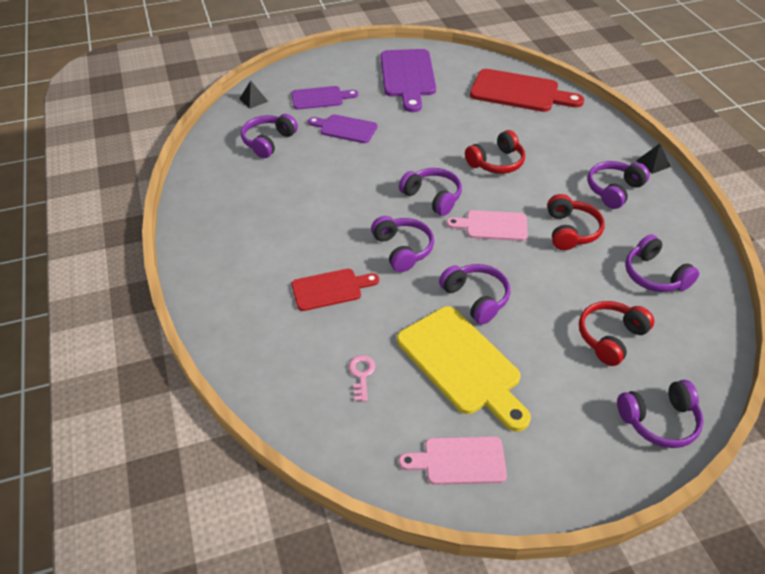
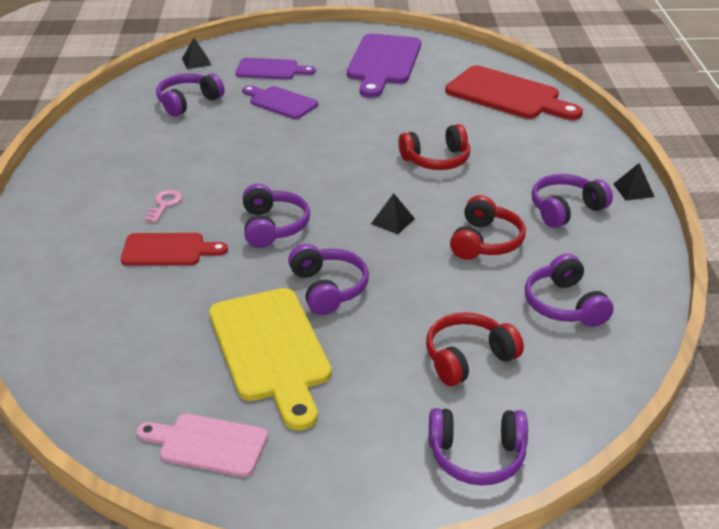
camera: 15 degrees right, 10 degrees down
pink key [348,355,375,402] -> pink key moved to [145,190,182,223]
purple headphones [399,168,462,216] -> none
pink cutting board [446,210,528,241] -> black pyramid [371,193,415,234]

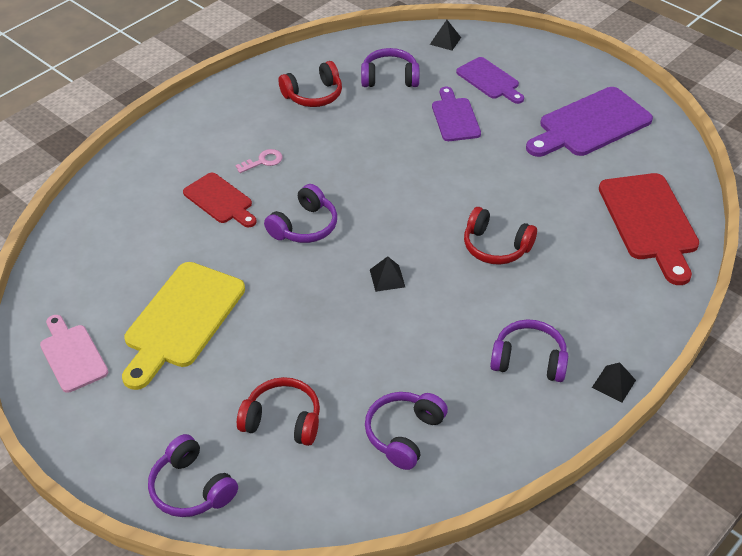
camera: 45 degrees right, 10 degrees up
purple headphones [288,244,369,315] -> none
red headphones [450,195,526,260] -> red headphones moved to [279,61,342,107]

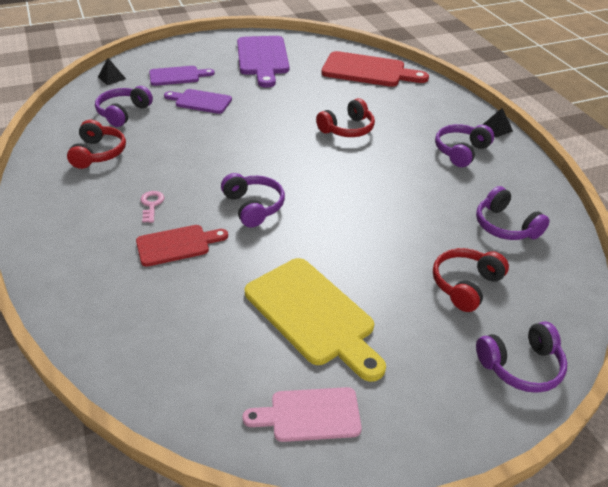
camera: 65 degrees left, 5 degrees down
black pyramid [370,256,405,292] -> none

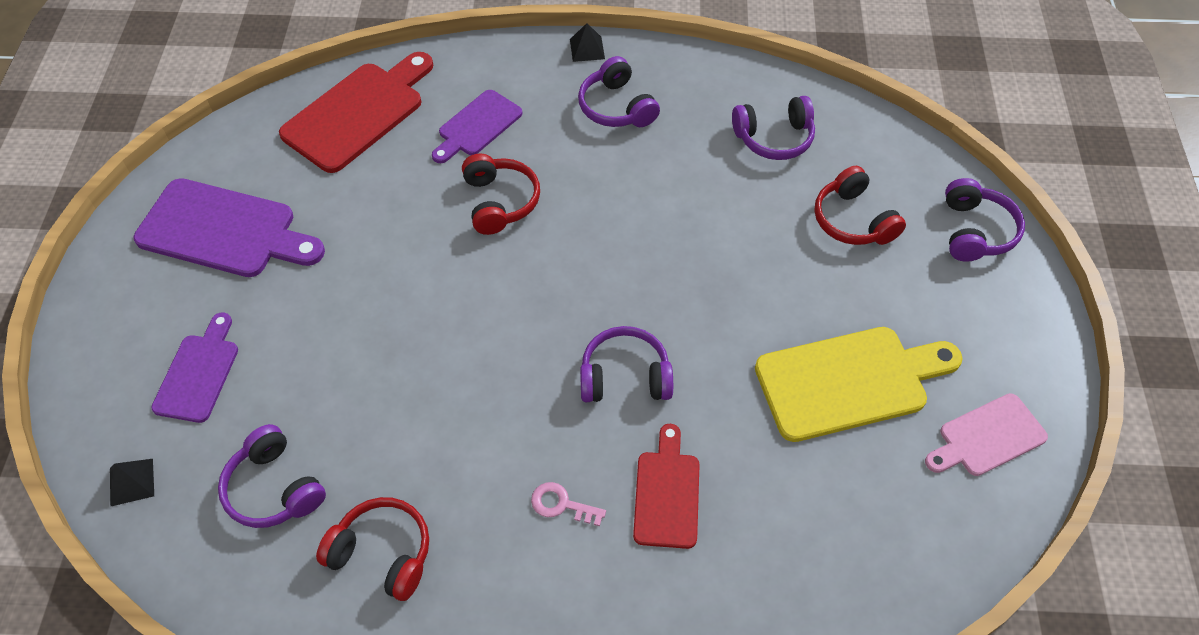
camera: 65 degrees left, 15 degrees up
purple cutting board [164,89,232,114] -> purple cutting board moved to [432,90,522,163]
pink cutting board [242,387,362,442] -> pink cutting board turned 45 degrees clockwise [925,393,1048,476]

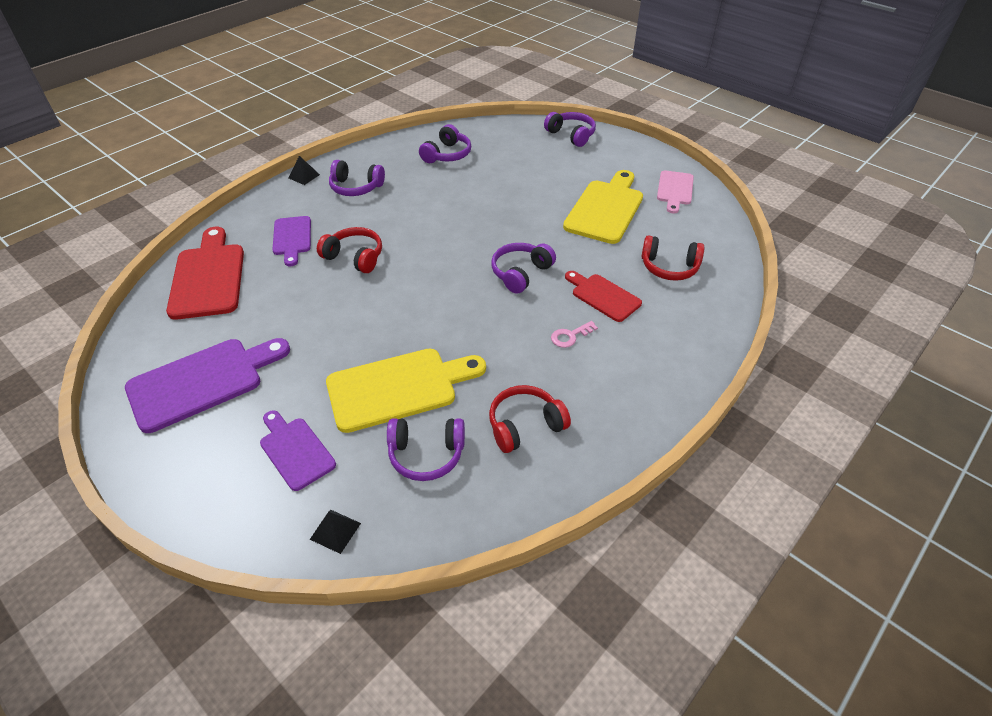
camera: 50 degrees left, 10 degrees down
red headphones [814,166,906,245] -> red headphones moved to [641,235,704,281]
none -> yellow cutting board [326,349,486,433]

